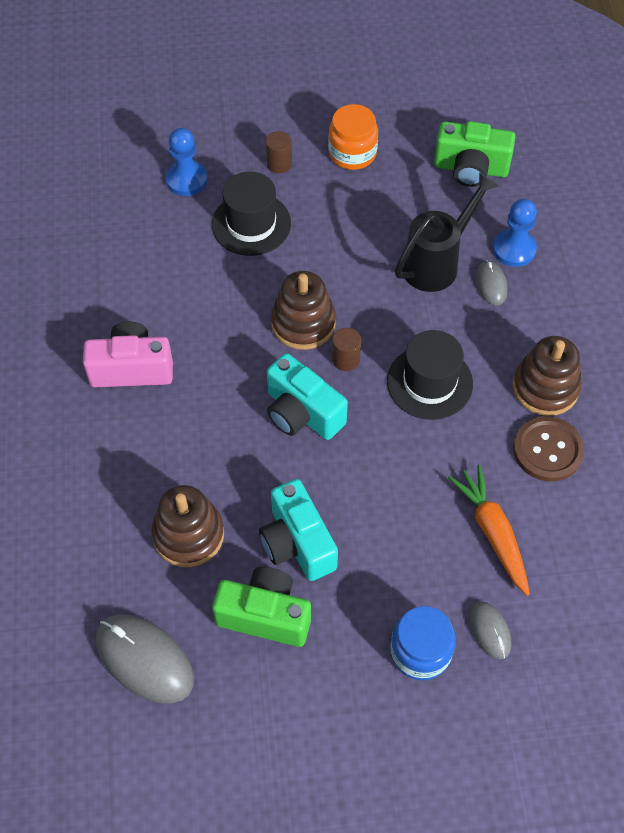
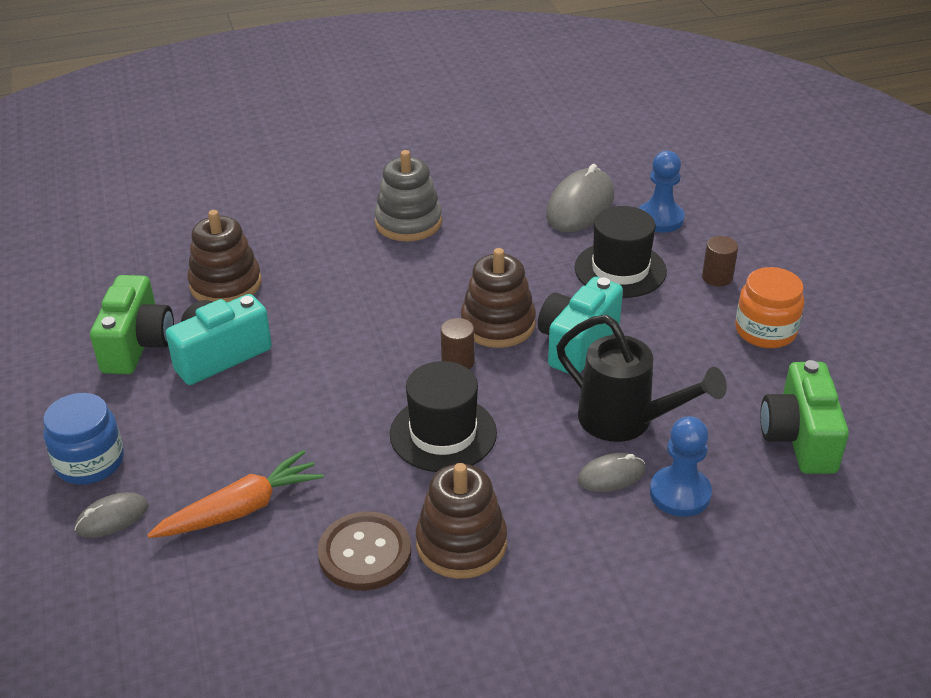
camera: 80 degrees right, 20 degrees down
pink camera [83,321,173,387] -> grey stacking toy [374,150,442,242]
grey mouse [96,614,194,704] -> grey mouse moved to [546,164,614,233]
turquoise camera [267,353,348,440] -> turquoise camera moved to [538,277,623,374]

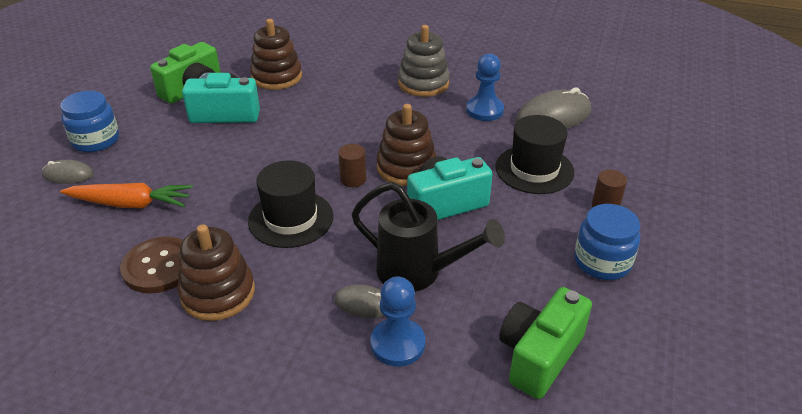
camera: 35 degrees right, 0 degrees up
black watering can [556,315,727,442] -> black watering can turned 45 degrees counterclockwise [351,182,505,292]
blue pawn [639,151,685,233] -> blue pawn moved to [466,54,504,121]
orange jar [735,267,804,348] -> blue jar [574,204,640,280]

